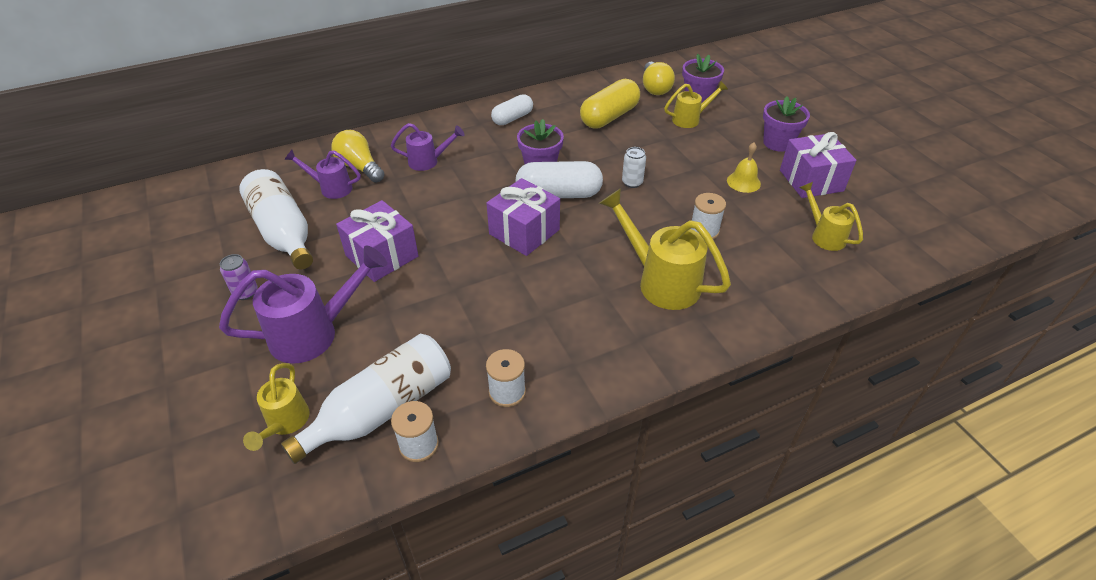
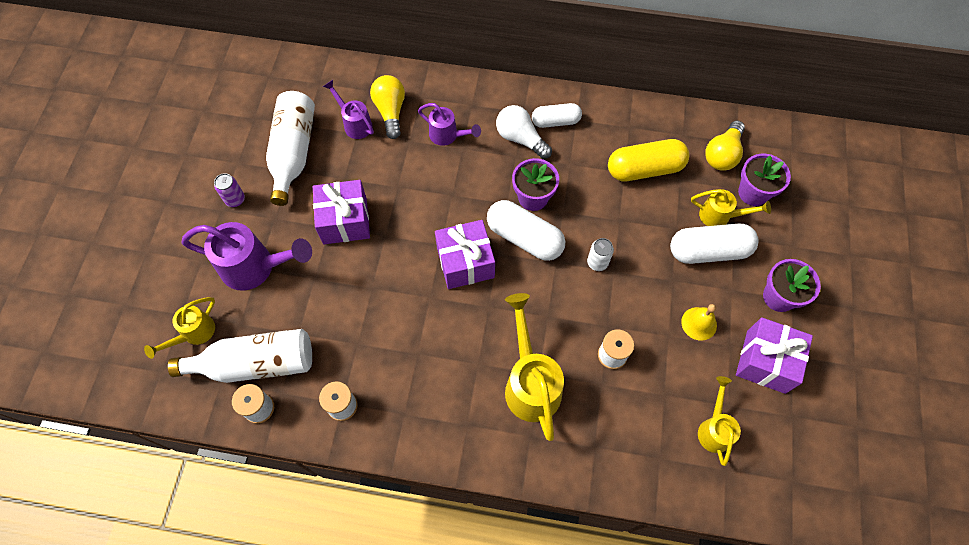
camera: 35 degrees right, 20 degrees up
none -> white light bulb [496,105,552,159]
none -> white capsule [670,224,759,264]

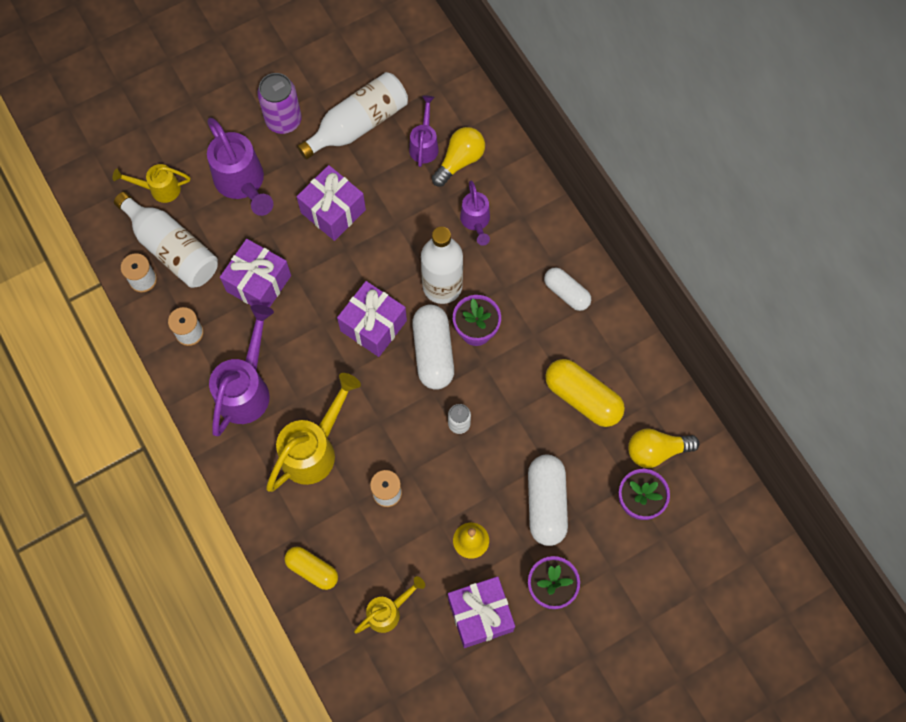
camera: 50 degrees right, 5 degrees up
purple can [214,173,245,207] -> purple can [257,73,302,134], size x1.79
white light bulb [496,105,552,159] -> none
white capsule [670,224,759,264] -> white capsule turned 45 degrees clockwise [528,455,568,546]
yellow watering can [691,189,771,226] -> none
none -> purple watering can [209,305,274,436]
none -> purple gift [220,239,291,308]
none -> yellow capsule [285,547,338,590]
none -> white bottle [421,227,463,304]

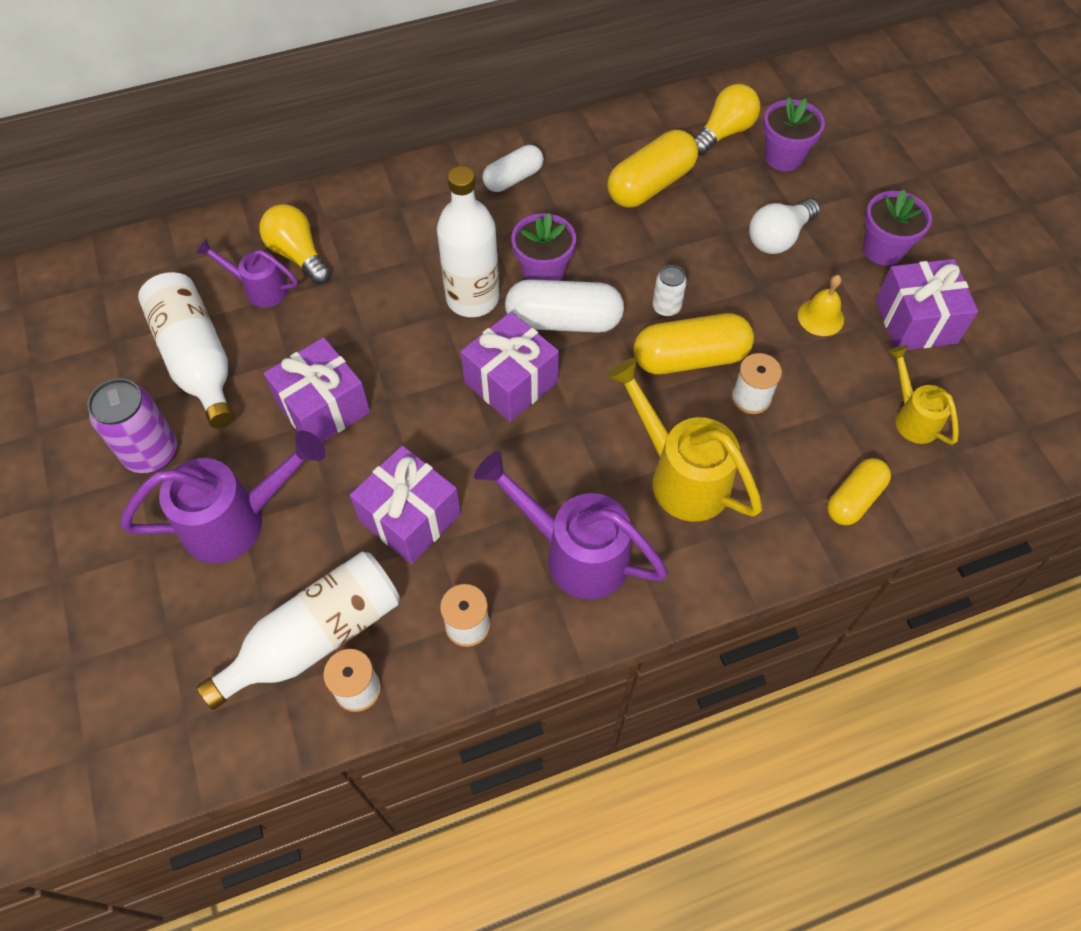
camera: 80 degrees left, 10 degrees down
yellow watering can [113,164,190,203] -> none
purple watering can [460,181,490,246] -> none
white capsule [528,455,568,546] -> white light bulb [749,199,820,254]
yellow light bulb [628,428,699,468] -> yellow light bulb turned 135 degrees counterclockwise [694,84,761,155]
none -> yellow capsule [634,313,754,374]

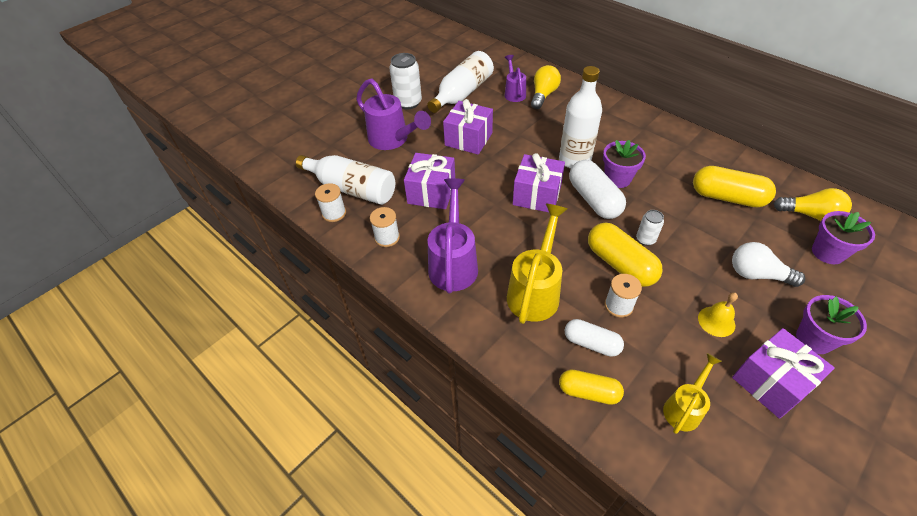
camera: 65 degrees right, 10 degrees down
purple can [87,378,177,473] -> white can [389,53,422,110]
white capsule [482,145,544,192] -> white capsule moved to [564,319,624,357]

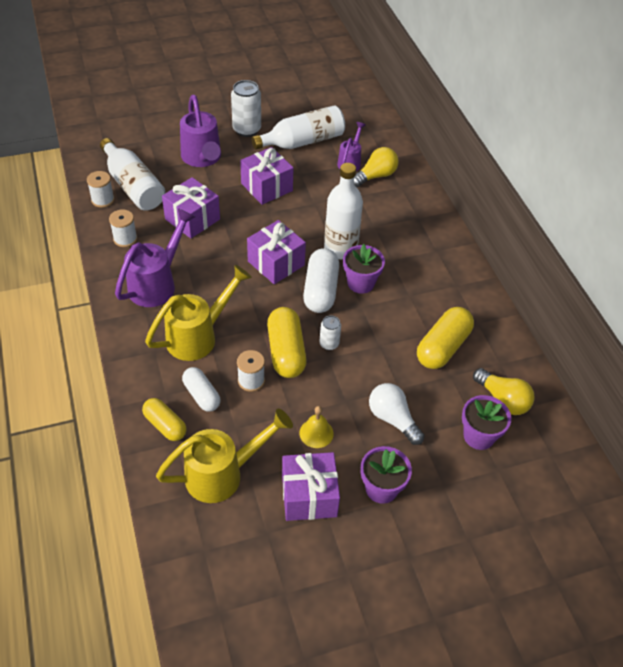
camera: 25 degrees right, 0 degrees up
yellow watering can [663,353,722,434] -> yellow watering can [156,409,293,503], size x1.71
yellow capsule [693,166,776,207] -> yellow capsule turned 75 degrees clockwise [417,307,474,369]

